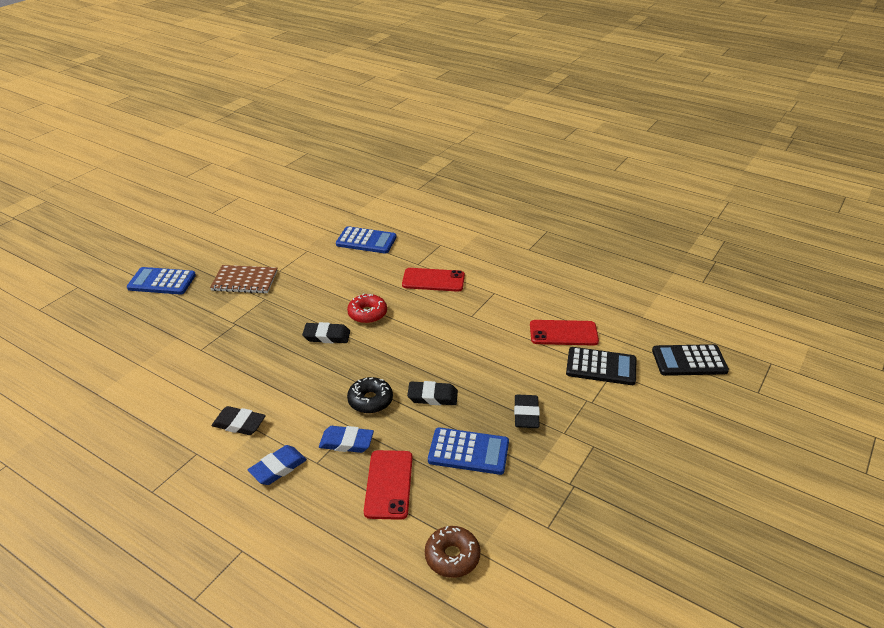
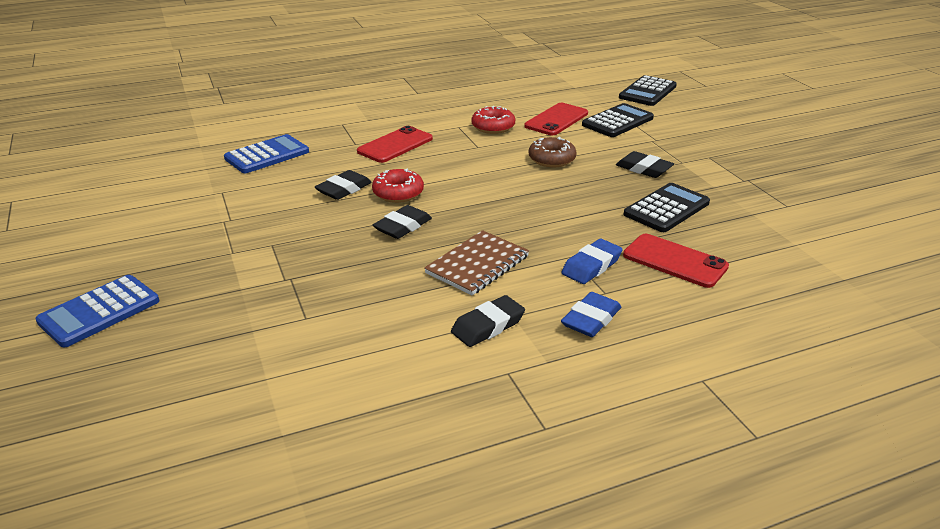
camera: 55 degrees left, 5 degrees down
brown notebook [210,265,277,294] -> brown notebook moved to [424,230,529,295]
blue eraser [248,445,307,485] -> blue eraser turned 45 degrees clockwise [561,292,621,337]
black donut [347,377,393,414] -> none
black eraser [407,381,458,405] -> black eraser moved to [315,170,372,200]
brown donut [425,526,480,578] -> brown donut moved to [529,137,577,167]
blue calculator [428,427,509,475] -> black calculator [624,183,710,232]
none -> red donut [471,106,515,134]

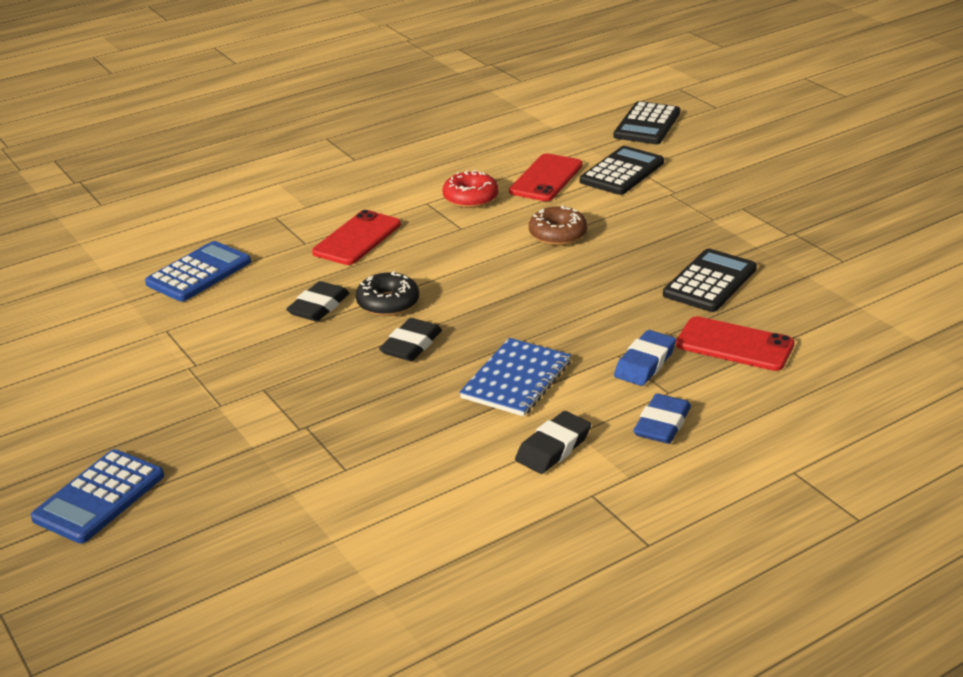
camera: 10 degrees left, 0 degrees up
red donut [372,169,424,203] -> black donut [356,271,419,316]
brown notebook [424,230,529,295] -> blue notebook [459,338,571,416]
black eraser [616,151,674,178] -> none

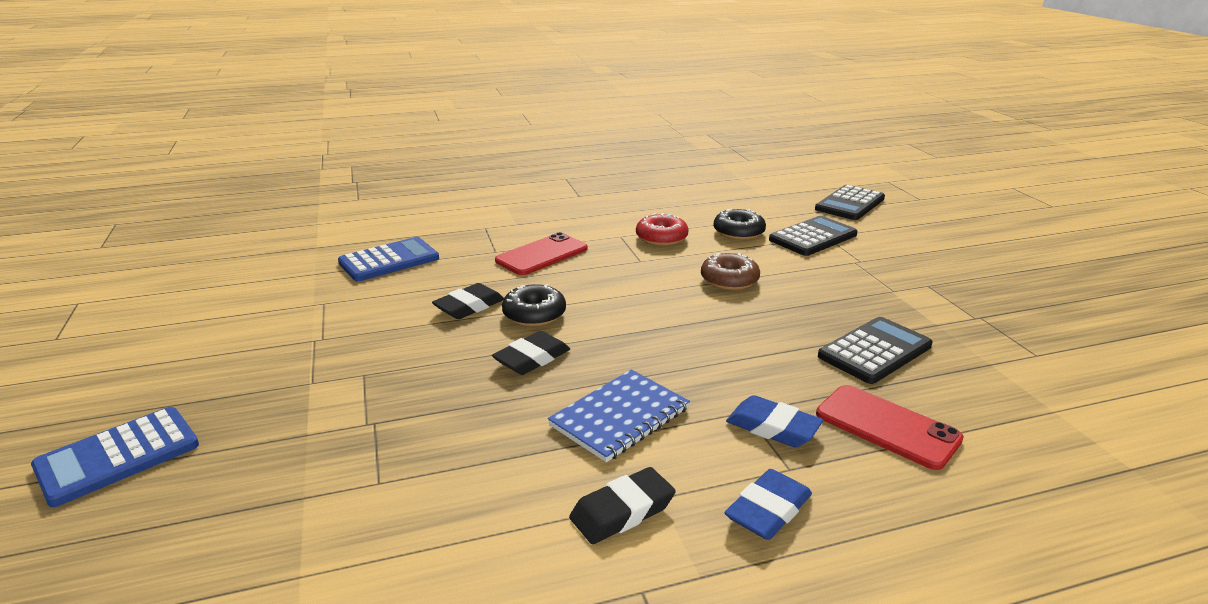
camera: 15 degrees right, 5 degrees down
red phone [509,153,583,201] -> black donut [714,209,766,240]
blue eraser [614,330,676,386] -> blue eraser turned 75 degrees clockwise [726,395,823,447]

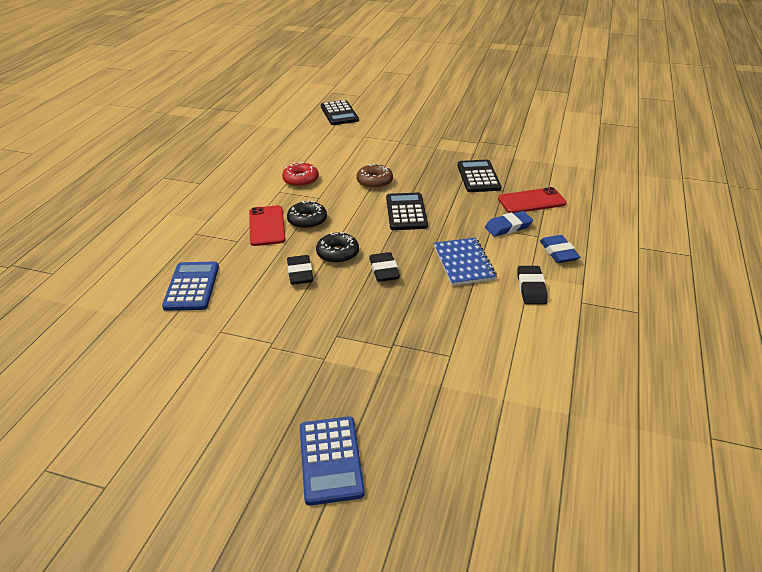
camera: 55 degrees left, 10 degrees up
black donut [714,209,766,240] -> black donut moved to [287,201,327,229]
black calculator [769,216,857,256] -> black calculator moved to [386,193,428,230]

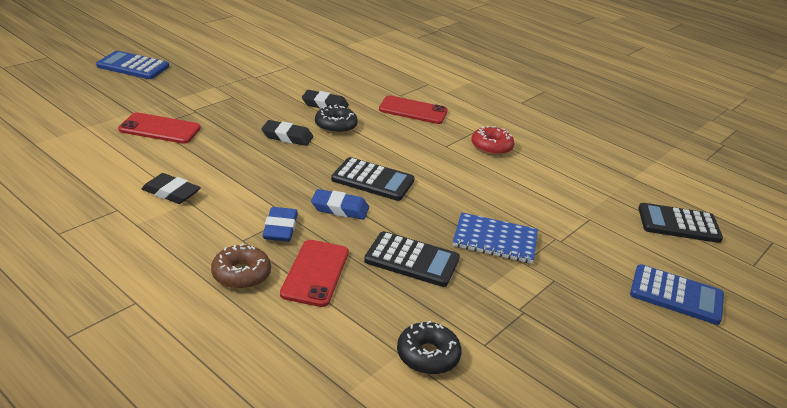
camera: 110 degrees right, 5 degrees down
blue calculator [162,262,219,311] -> blue calculator moved to [630,264,724,325]
black donut [287,201,327,229] -> black donut moved to [397,321,462,375]
brown donut [356,164,393,189] -> brown donut moved to [211,243,271,289]
blue notebook [434,238,497,286] -> blue notebook moved to [453,212,538,264]
blue eraser [540,235,580,263] -> blue eraser moved to [311,189,369,220]
none -> red phone [118,112,201,144]

